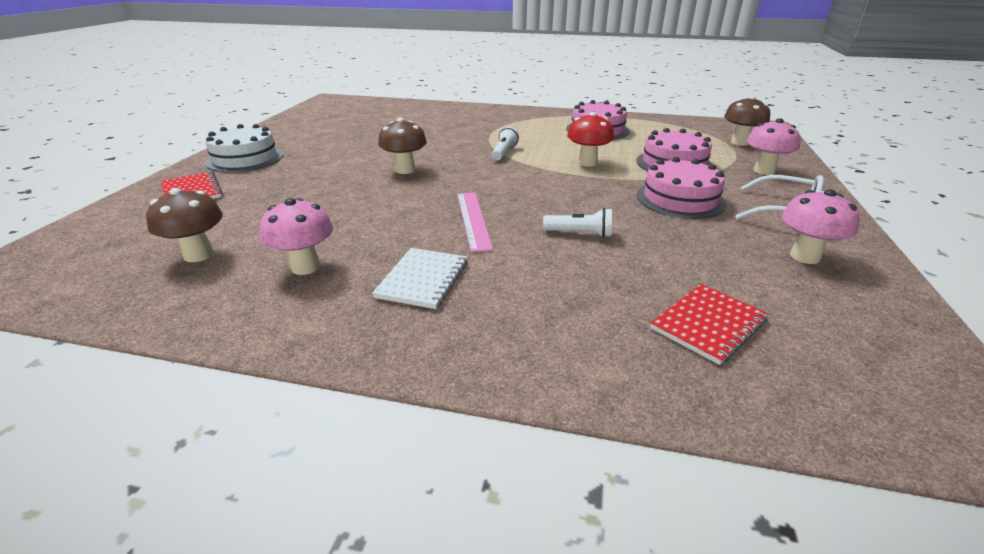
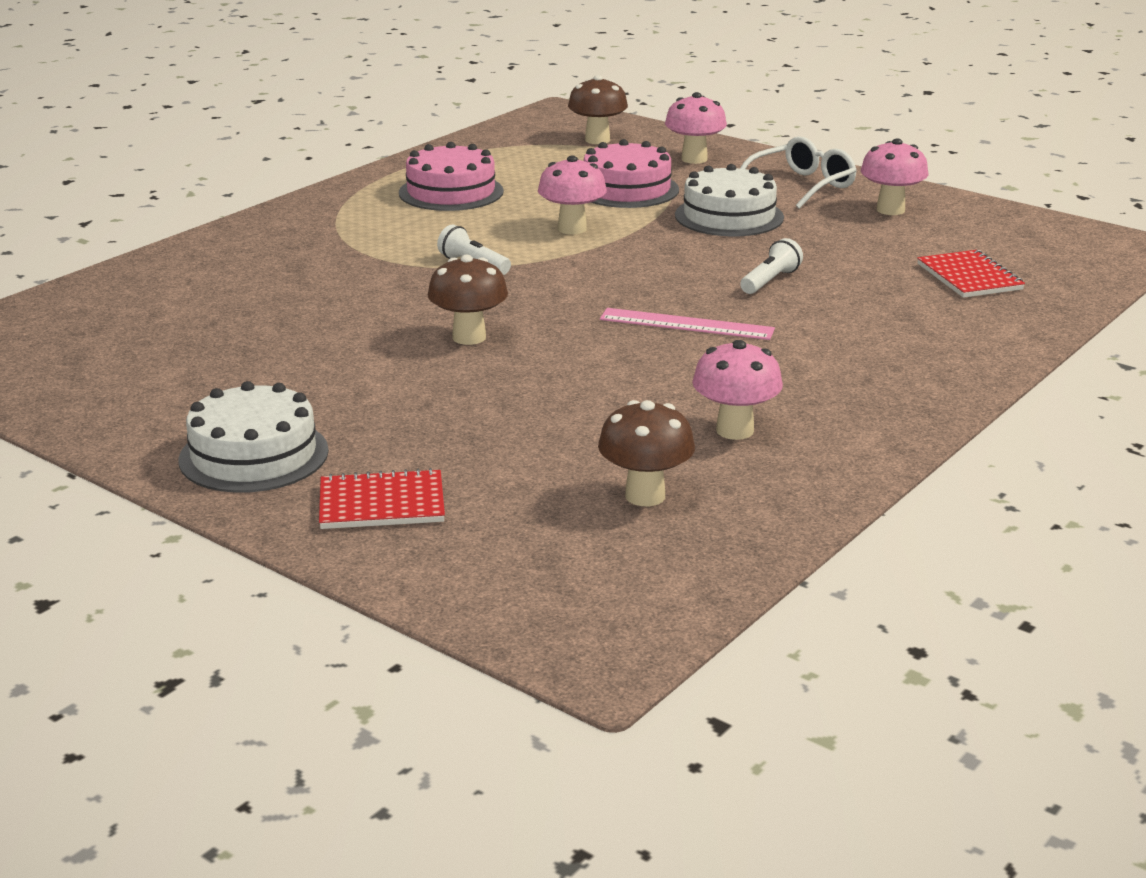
camera: 65 degrees left, 5 degrees down
white notebook [372,248,468,309] -> none
red mushroom [567,112,614,167] -> pink mushroom [538,155,607,234]
pink cake [636,157,726,219] -> white cake [675,164,784,236]

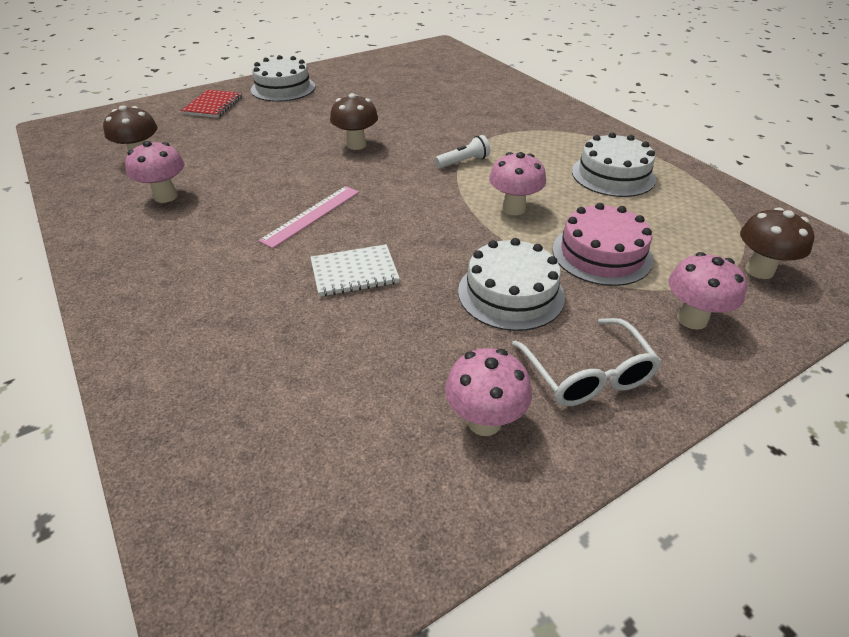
camera: 110 degrees right, 15 degrees up
pink cake [399,142,504,211] -> white cake [572,132,656,197]
white flashlight [740,238,803,294] -> white notebook [310,244,400,297]
red notebook [917,250,1025,298] -> none

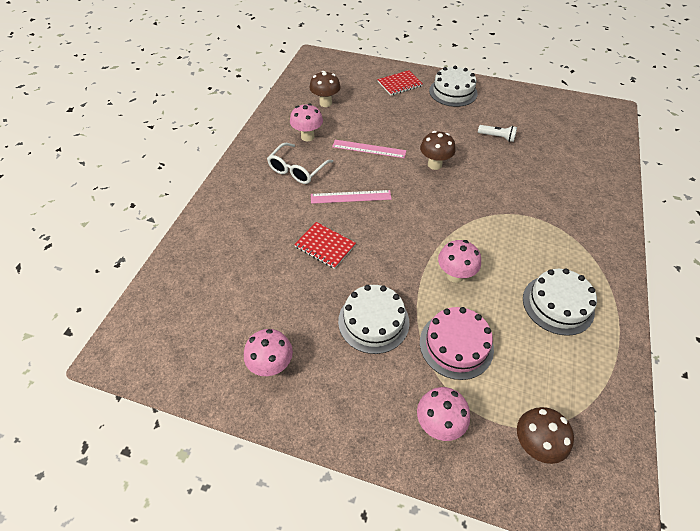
camera: 50 degrees right, 10 degrees up
white notebook [310,244,400,297] -> red notebook [294,222,356,269]
white flashlight [435,135,490,168] -> white flashlight moved to [478,125,517,142]
white glasses [512,318,662,406] -> white glasses moved to [267,143,333,184]
none -> pink ruler [332,140,406,158]

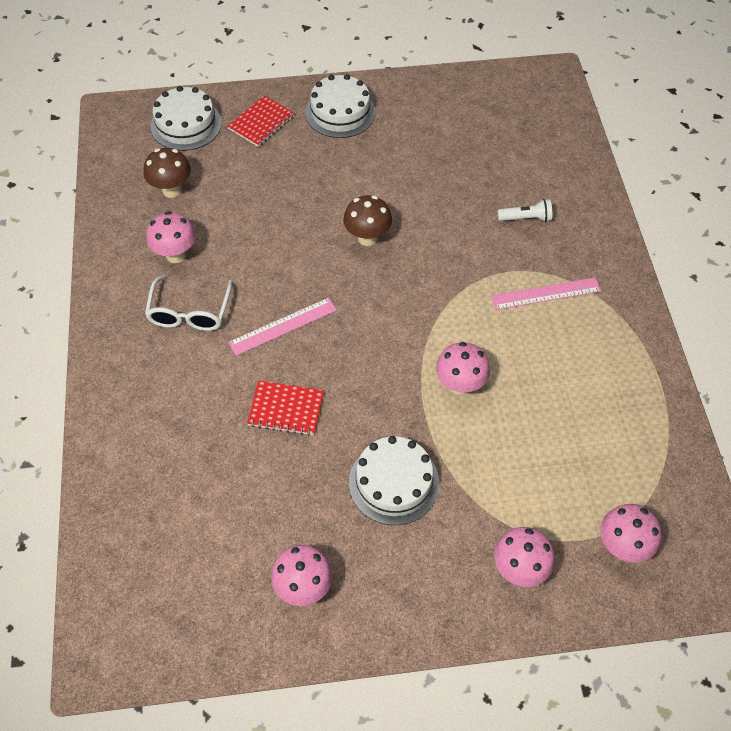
camera: 25 degrees left, 5 degrees up
pink ruler [332,140,406,158] -> pink ruler moved to [491,277,601,310]
pink cake [420,307,494,380] -> none
white flashlight [478,125,517,142] -> white flashlight moved to [497,199,552,222]
brown mushroom [517,407,574,464] -> pink mushroom [600,504,661,563]
white cake [523,268,597,336] -> white cake moved to [151,86,222,151]

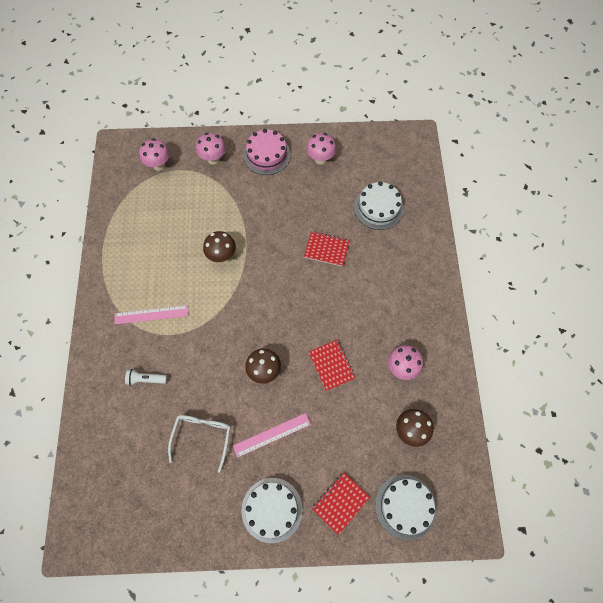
camera: 175 degrees left, 10 degrees up
white glasses [145,275,233,331] -> white glasses moved to [168,415,231,473]
pink ruler [228,298,337,356] -> pink ruler moved to [233,413,311,458]
white cake [349,436,439,525] -> white cake moved to [354,182,404,230]
pink mushroom [436,342,490,395] -> brown mushroom [203,231,236,262]
none -> pink cake [243,129,291,175]
none -> red notebook [309,340,355,391]

